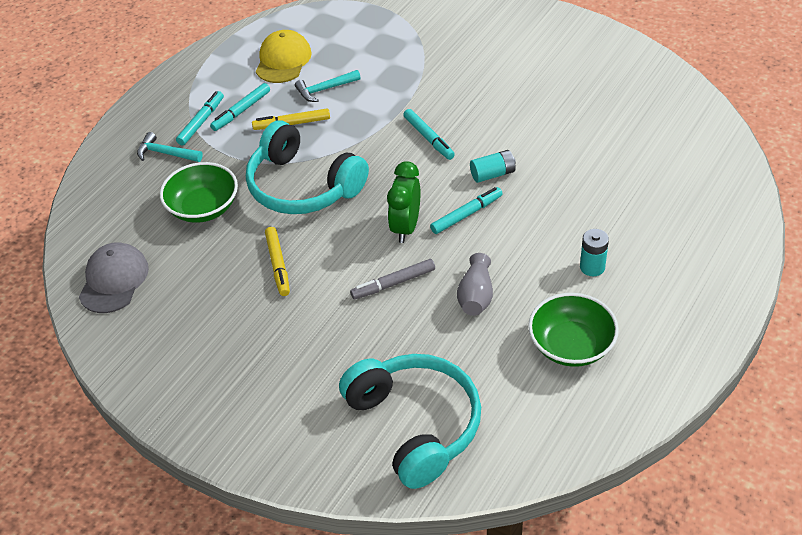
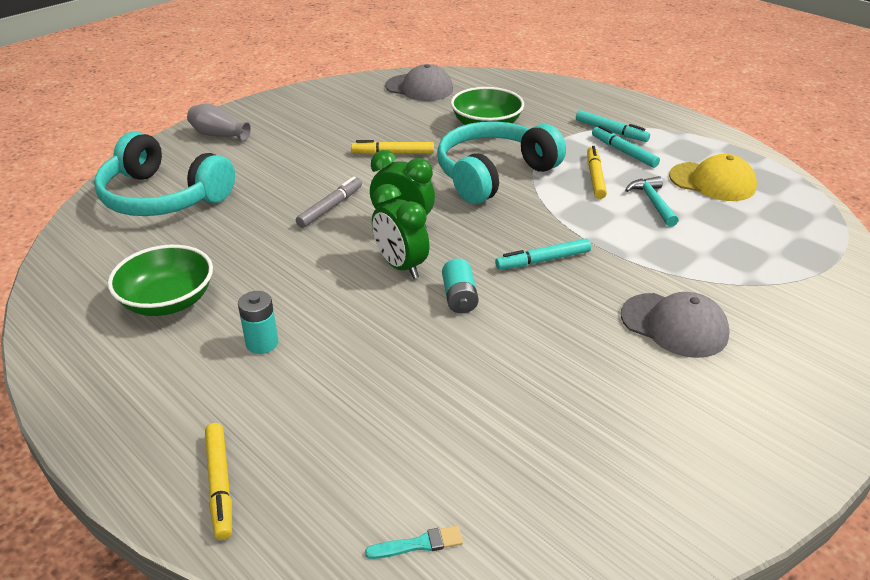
camera: 100 degrees right, 10 degrees down
turquoise hammer [137,132,203,162] -> none
turquoise headphones [339,354,481,489] -> turquoise headphones turned 45 degrees clockwise [94,131,235,216]
grey marker [350,259,435,299] -> grey marker turned 45 degrees clockwise [296,177,362,228]
turquoise marker [430,187,503,234] -> green clock [372,184,430,279]
grey vase [457,253,493,316] -> grey vase moved to [187,103,251,141]
none -> yellow marker [205,423,232,540]
none -> turquoise brush [365,526,463,559]
none -> grey cap [621,292,729,358]

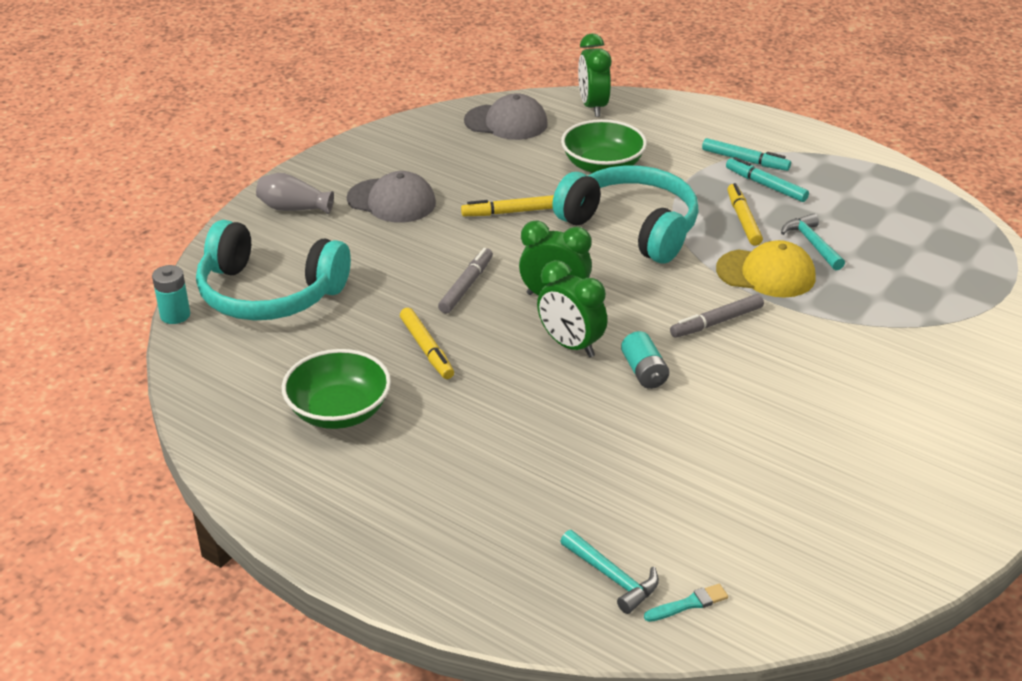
camera: 10 degrees left, 0 degrees up
yellow marker [205,423,232,540] -> yellow marker moved to [400,308,454,379]
turquoise battery [238,291,278,354] -> turquoise battery moved to [152,265,190,324]
turquoise headphones [437,121,566,204] -> turquoise headphones turned 90 degrees clockwise [552,165,699,263]
turquoise marker [495,239,591,270] -> grey marker [670,294,764,338]
grey cap [621,292,729,358] -> grey cap moved to [347,171,436,223]
yellow cap [669,154,757,201] -> yellow cap moved to [716,240,815,298]
none -> turquoise hammer [560,530,659,614]
none -> green clock [578,33,611,117]

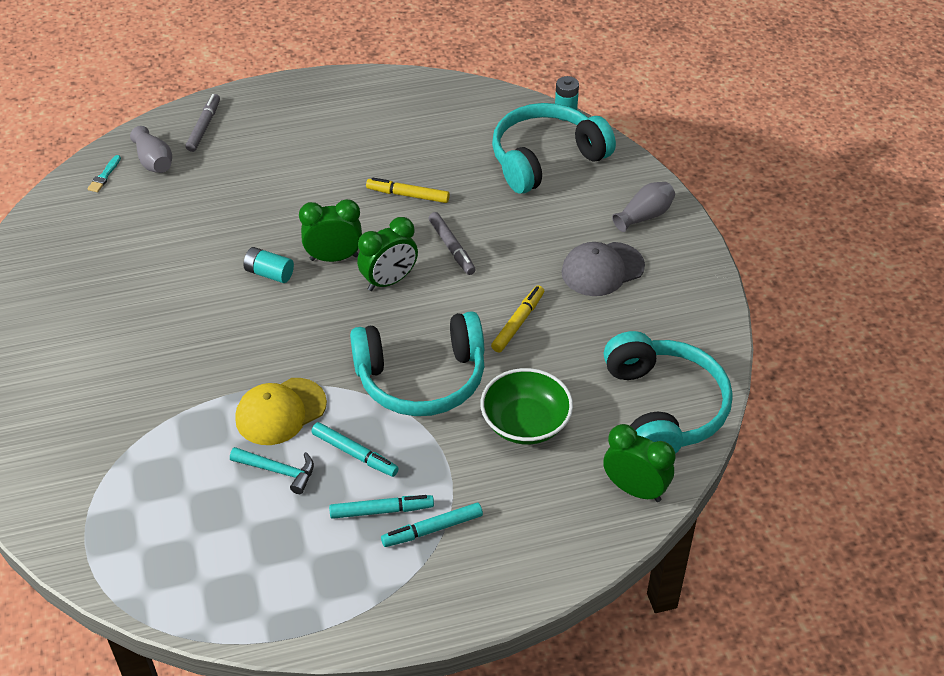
camera: 130 degrees right, 10 degrees up
green bowl [282,349,391,429] -> none
grey cap [464,93,548,140] -> turquoise headphones [604,331,733,454]
turquoise hammer [560,530,659,614] -> grey vase [130,126,172,173]
grey marker [670,294,764,338] -> grey marker moved to [186,94,220,152]
yellow marker [727,183,763,246] -> turquoise marker [312,422,399,477]

